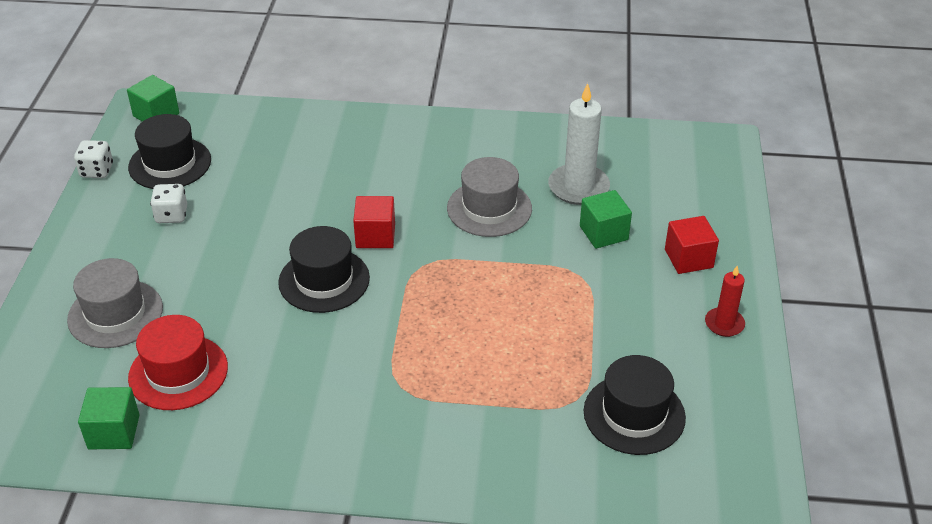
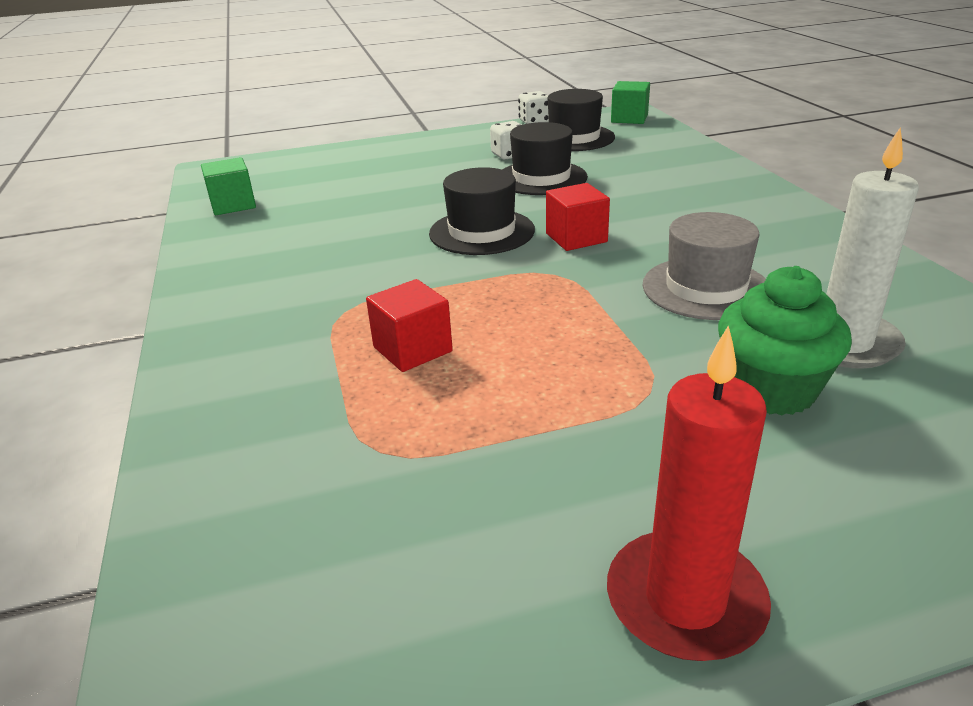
camera: 70 degrees right, 10 degrees down
grey hat [67,258,163,348] -> none
red hat [128,315,228,410] -> none
green cube [580,190,632,249] -> green cupcake [718,266,852,416]
black hat [583,355,686,455] -> black hat moved to [502,122,588,195]
red cube [665,216,719,274] -> red cube moved to [366,279,453,372]
red candle [705,266,745,337] -> red candle [607,325,771,661], size x1.75

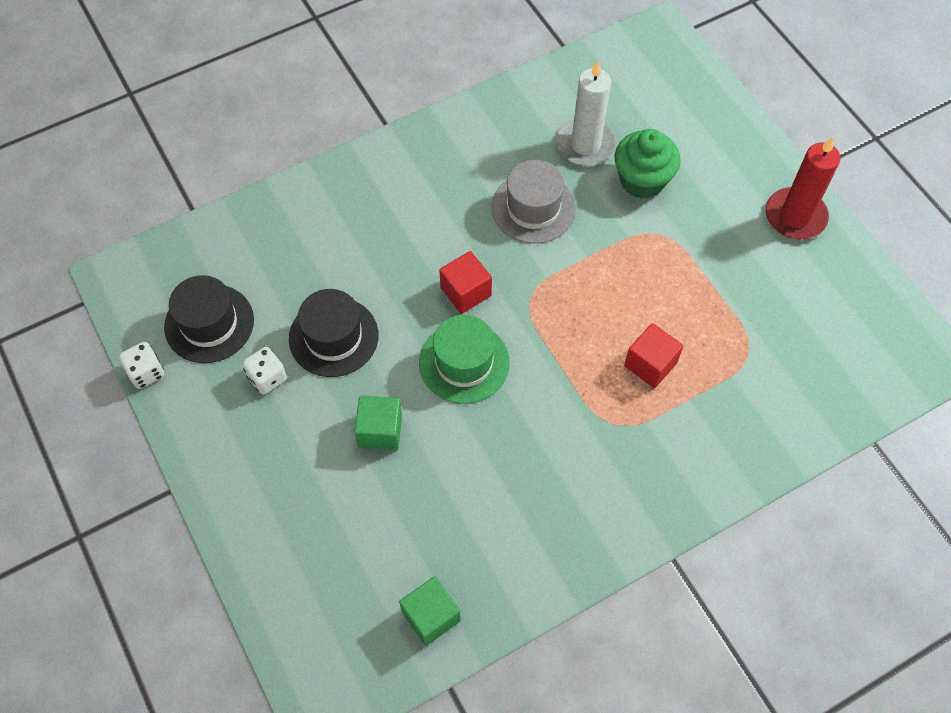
camera: 105 degrees left, 30 degrees up
black hat [429,167,535,255] -> green hat [419,315,510,404]
green cube [611,81,650,124] -> green cube moved to [355,396,402,450]

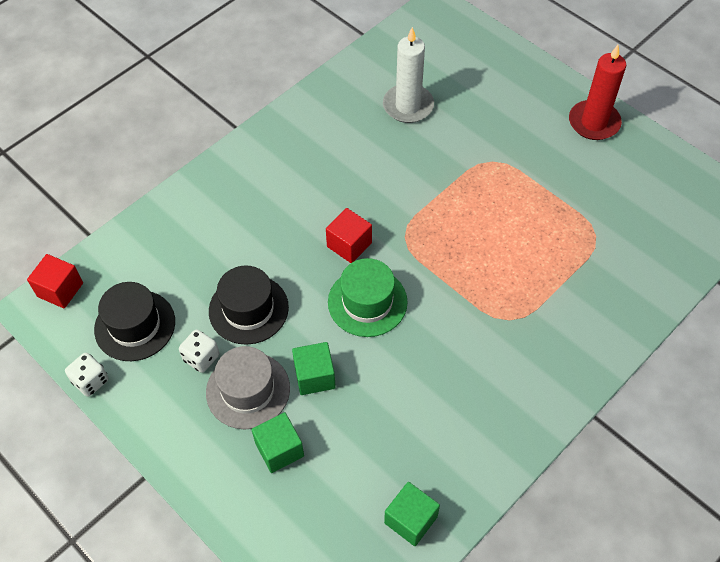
camera: 15 degrees left, 5 degrees down
grey hat [492,160,576,244] -> grey hat moved to [206,346,290,429]
green cupcake [615,129,681,199] -> none
red cube [624,323,684,388] -> red cube moved to [27,254,83,309]
none -> green cube [252,412,304,473]

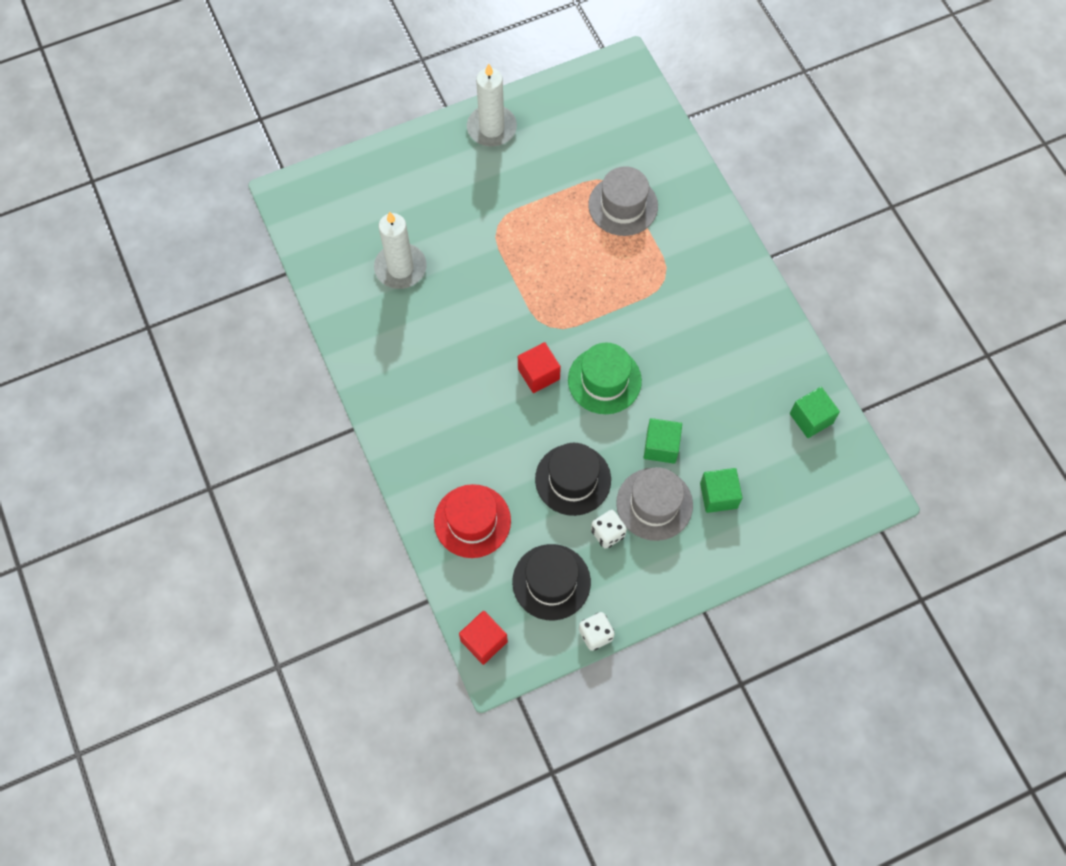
camera: 70 degrees left, 10 degrees up
red candle [569,45,626,140] -> white candle [467,63,517,147]
none -> red hat [434,484,511,558]
none -> grey hat [588,166,658,236]

